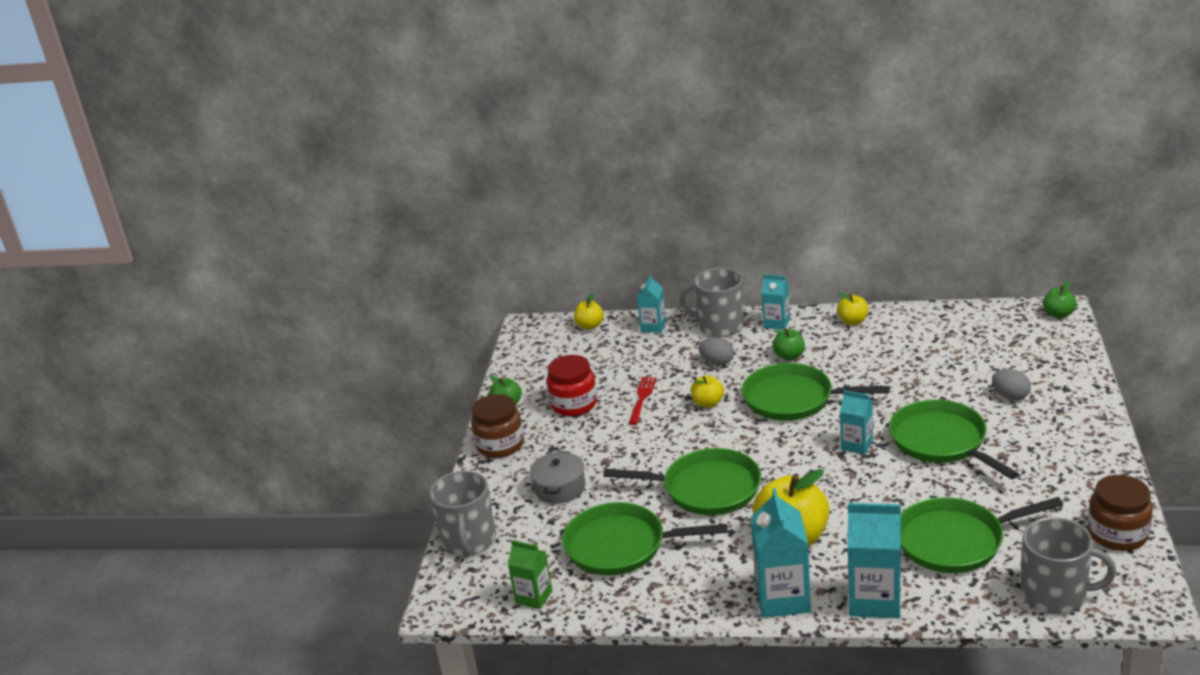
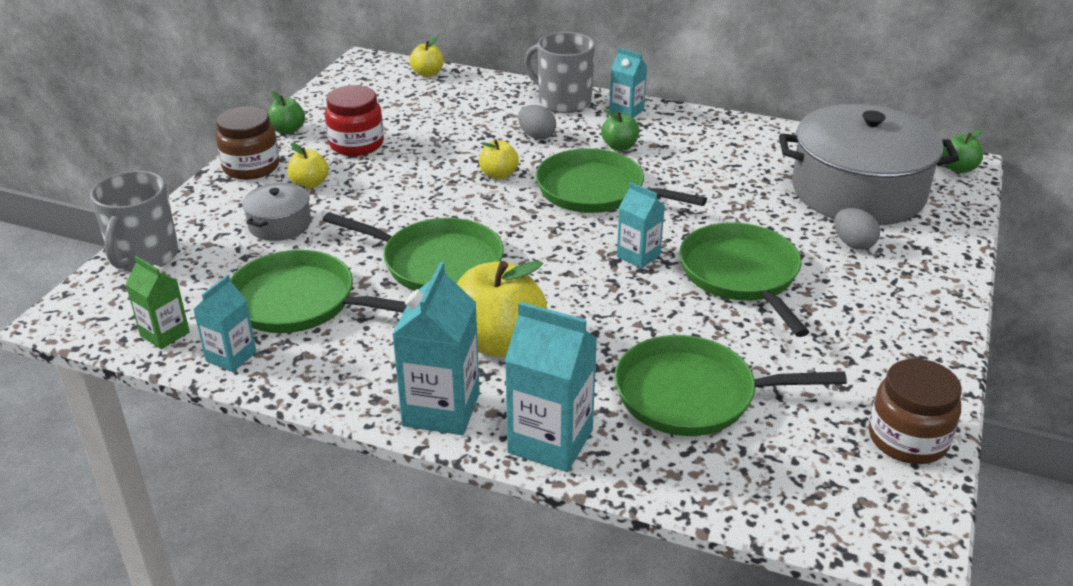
camera: 10 degrees right, 5 degrees up
red fork [629,377,657,425] -> none
turquoise carton [637,274,666,333] -> turquoise carton moved to [193,275,257,372]
yellow apple [837,293,868,325] -> yellow apple moved to [288,143,329,189]
grey mug [1020,517,1116,615] -> none
none -> grey pot [779,104,959,225]

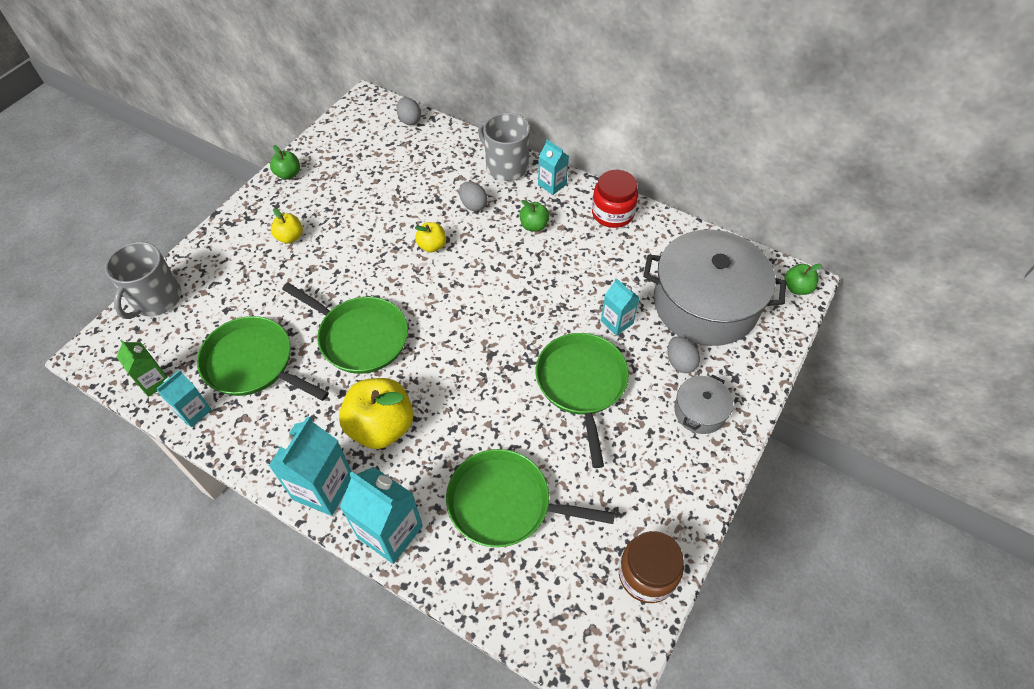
camera: 10 degrees right, 20 degrees up
brown jar [216,106,280,180] -> none
grey pot [242,183,311,241] -> grey pot moved to [674,375,733,434]
red jar [325,85,384,156] -> red jar moved to [592,170,638,228]
yellow apple [409,36,444,77] -> grey egg [397,97,421,125]
green pan [536,148,707,213] -> none
turquoise carton [617,182,665,268] -> turquoise carton moved to [601,278,639,336]

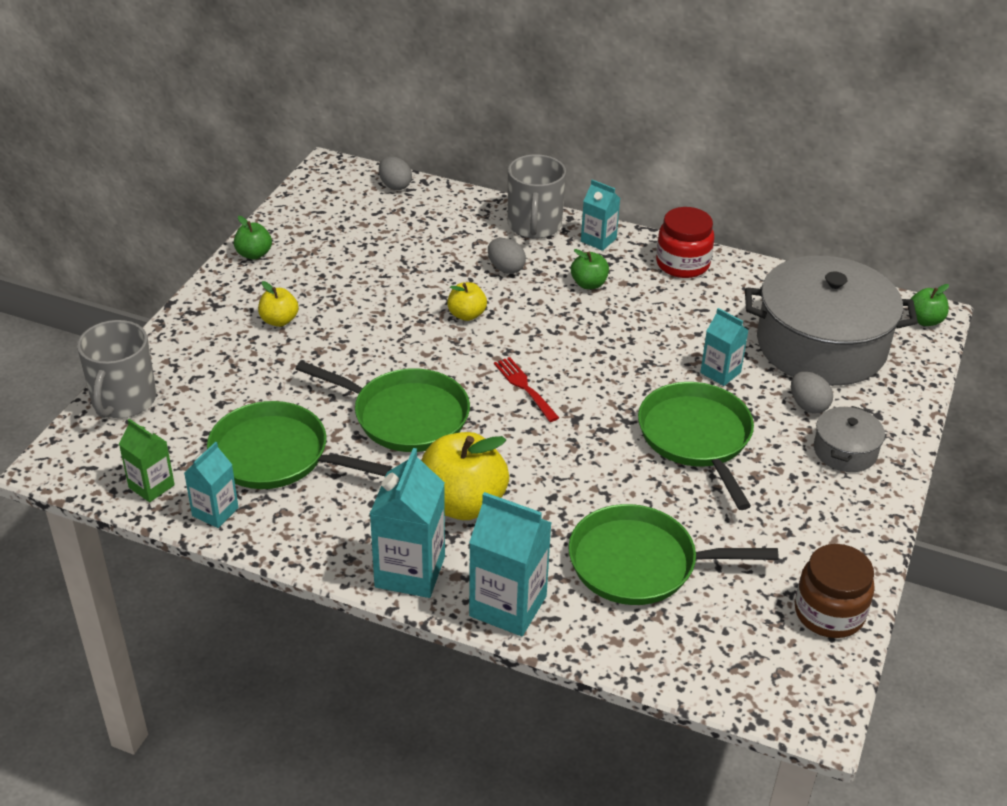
camera: 10 degrees left, 15 degrees down
grey mug [478,113,530,181] -> grey mug turned 120 degrees counterclockwise [508,154,566,239]
none -> red fork [494,357,559,422]

